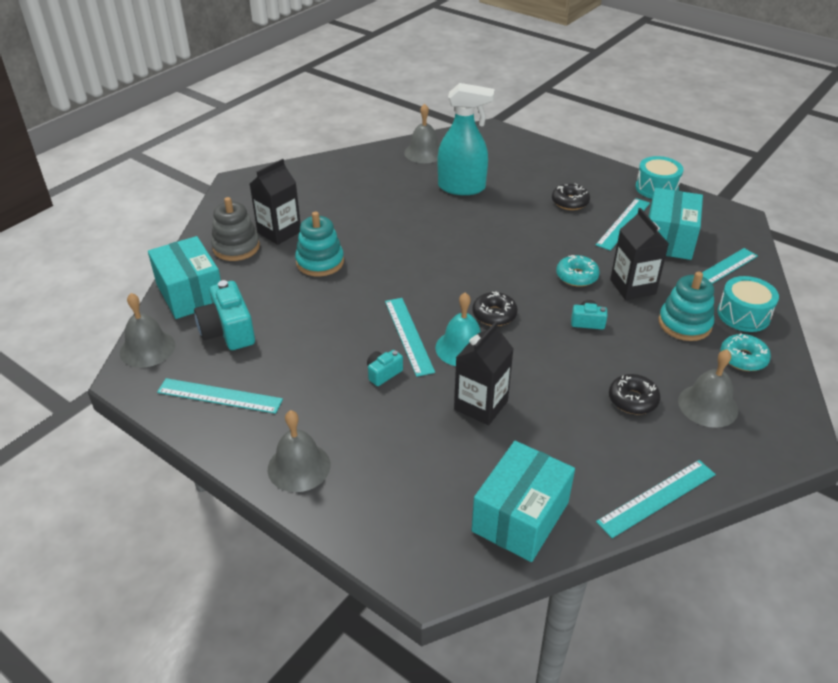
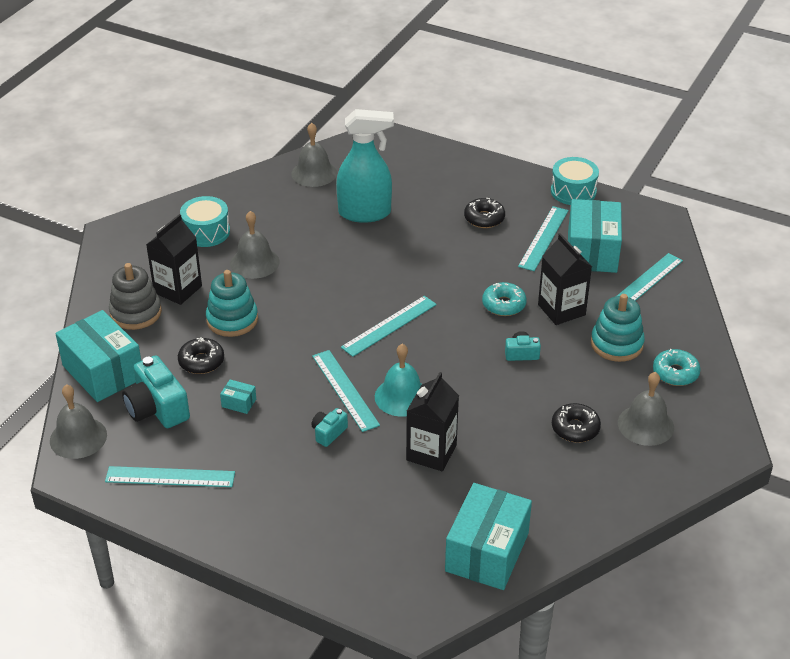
camera: 10 degrees left, 0 degrees up
grey bell [268,410,331,492] -> grey bell moved to [230,211,280,279]
black donut [472,292,518,326] -> black donut moved to [178,337,224,374]
turquoise ruler [596,460,716,538] -> turquoise ruler moved to [341,296,437,357]
turquoise drum [718,276,779,332] -> turquoise drum moved to [180,196,230,247]
none -> turquoise box [220,379,256,414]

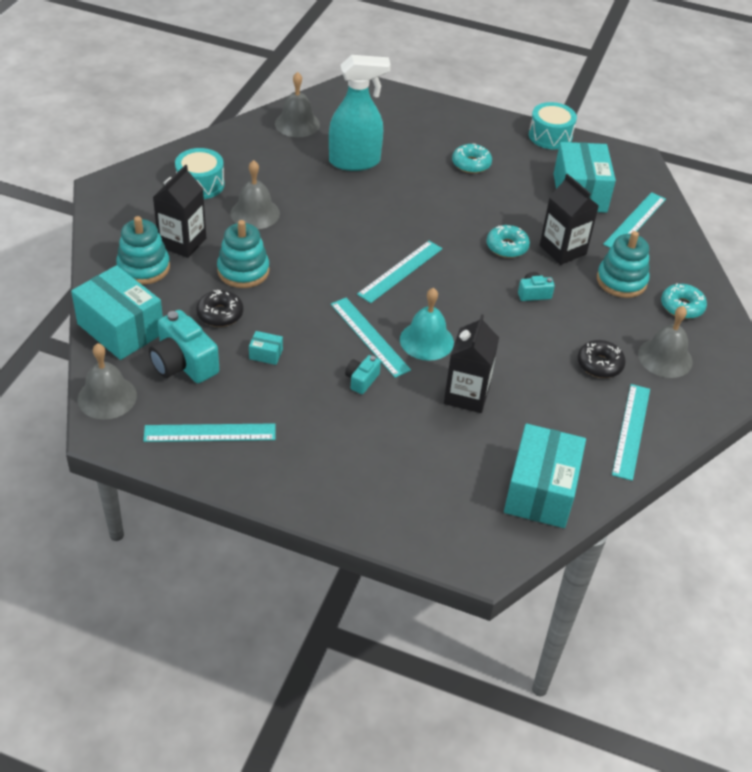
camera: 10 degrees left, 5 degrees up
grey stacking toy [109,263,162,330] -> turquoise stacking toy [116,216,170,285]
black donut [464,198,505,228] -> turquoise donut [452,144,492,173]
turquoise ruler [518,206,569,271] -> turquoise ruler moved to [612,384,650,481]

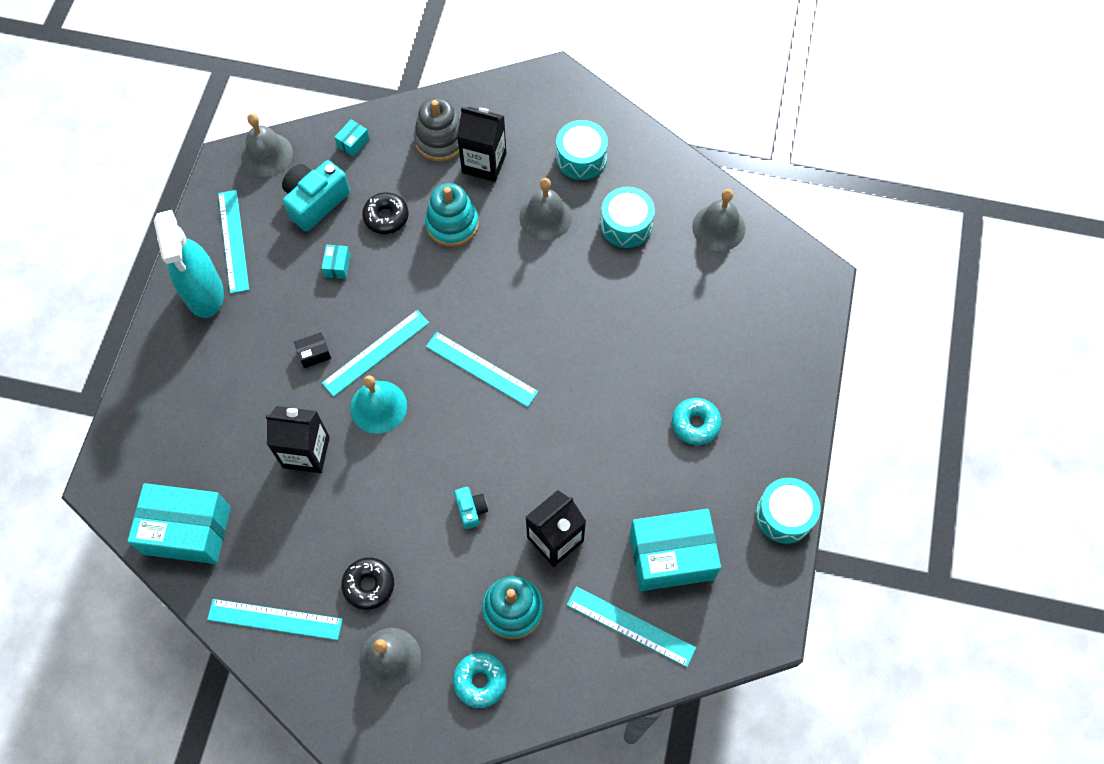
camera: 85 degrees right, 20 degrees up
turquoise box [71,265,163,360] -> turquoise box [334,120,369,157], size x0.40
turquoise stacking toy [116,216,170,285] -> grey stacking toy [414,98,460,161]
turquoise spray bottle [329,55,391,171] -> turquoise spray bottle moved to [154,210,224,318]
turquoise camera [345,355,381,394] -> black box [294,332,331,368]
turquoise donut [486,225,530,258] -> none
none -> turquoise drum [600,187,655,248]

